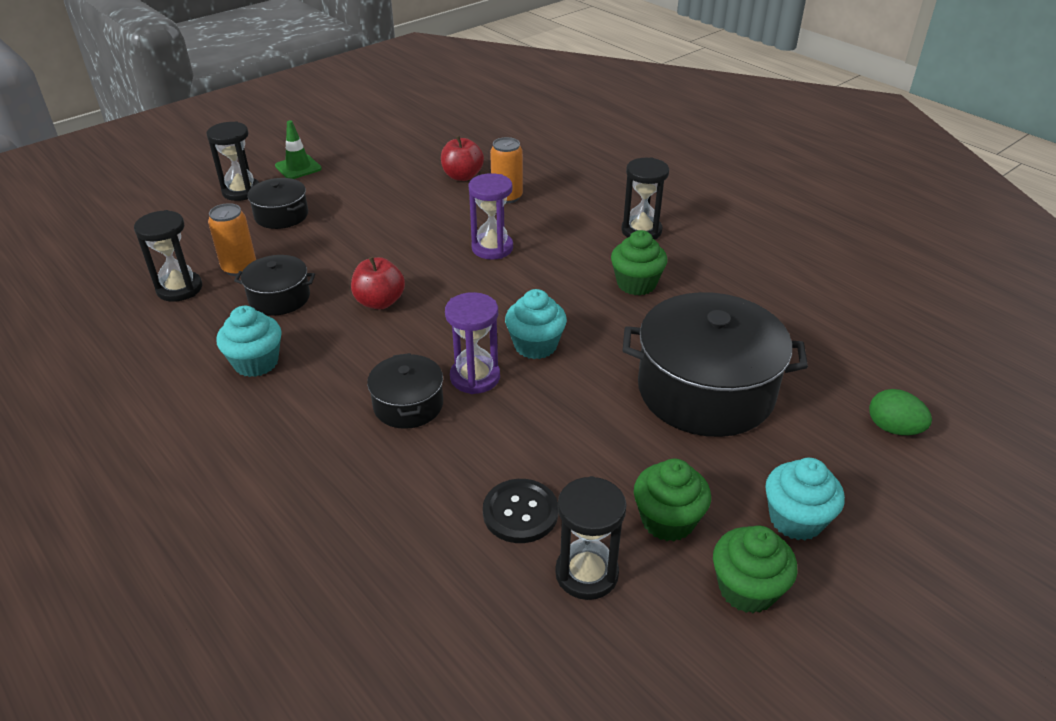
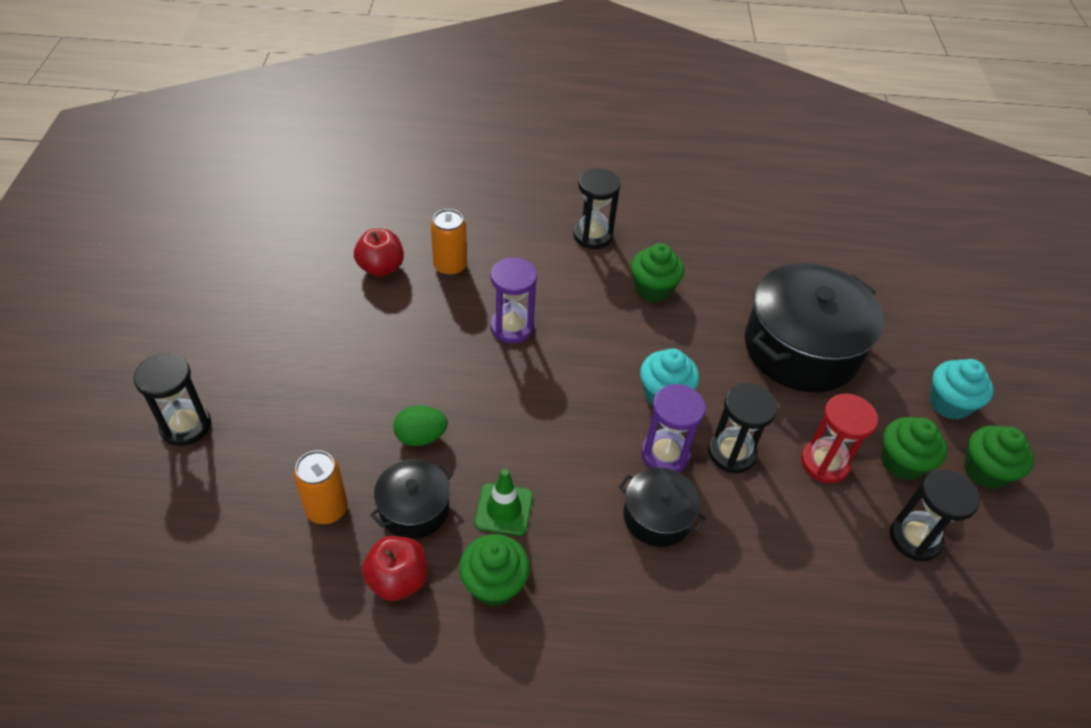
camera: 50 degrees left, 10 degrees up
black hourglass [134,210,202,302] -> black hourglass moved to [708,383,777,473]
turquoise cupcake [216,306,282,377] -> green cupcake [459,534,530,607]
black pot [247,178,308,229] -> none
green traffic cone [275,120,322,179] -> green traffic cone moved to [475,469,533,536]
red apple [351,257,405,309] -> red apple moved to [362,536,428,601]
black button [483,479,558,543] -> none
green egg [869,389,932,435] -> green egg moved to [393,406,448,446]
none -> red hourglass [801,394,878,483]

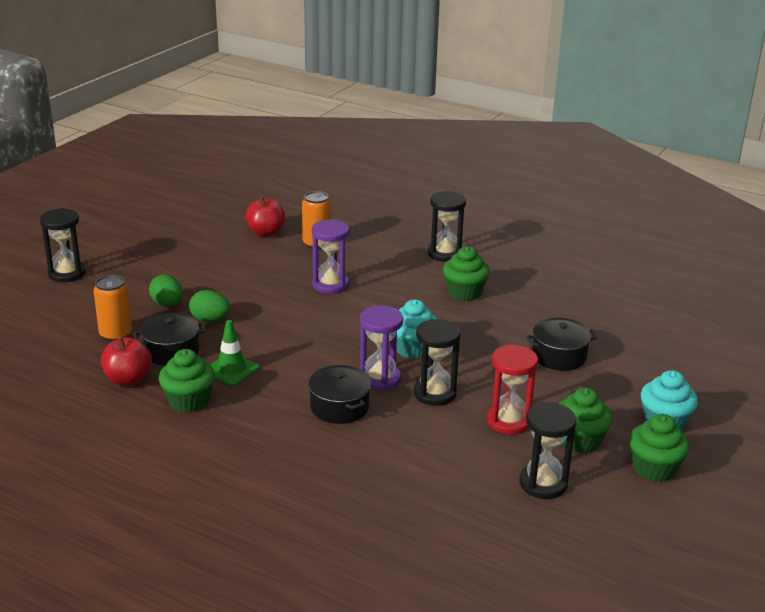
camera: 30 degrees right, 20 degrees down
black pot [745,263,884,392] -> black pot [526,318,597,371], size x0.50
none -> green egg [149,274,183,307]

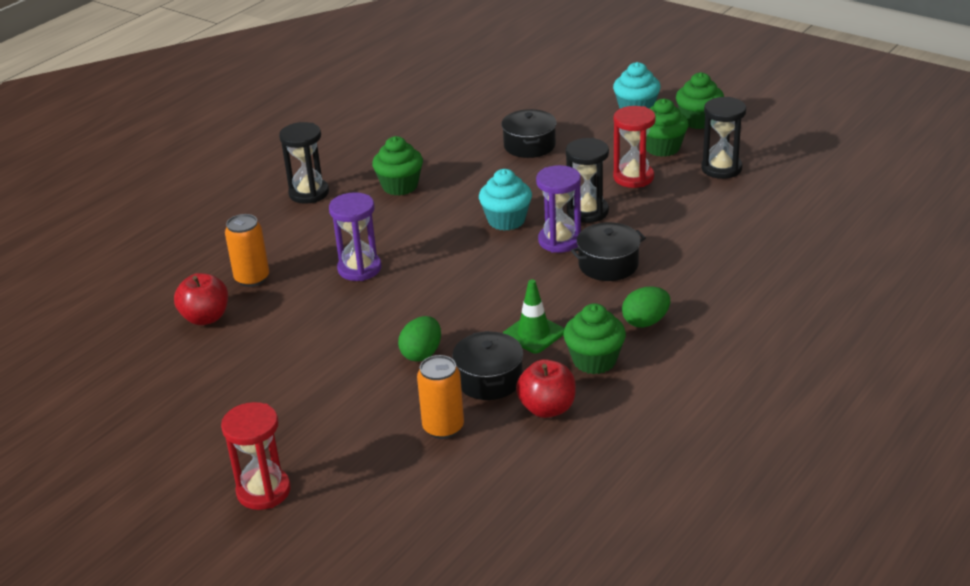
camera: 80 degrees left, 5 degrees up
black hourglass [40,208,86,282] -> red hourglass [221,402,291,510]
green egg [149,274,183,307] -> green egg moved to [622,286,670,328]

